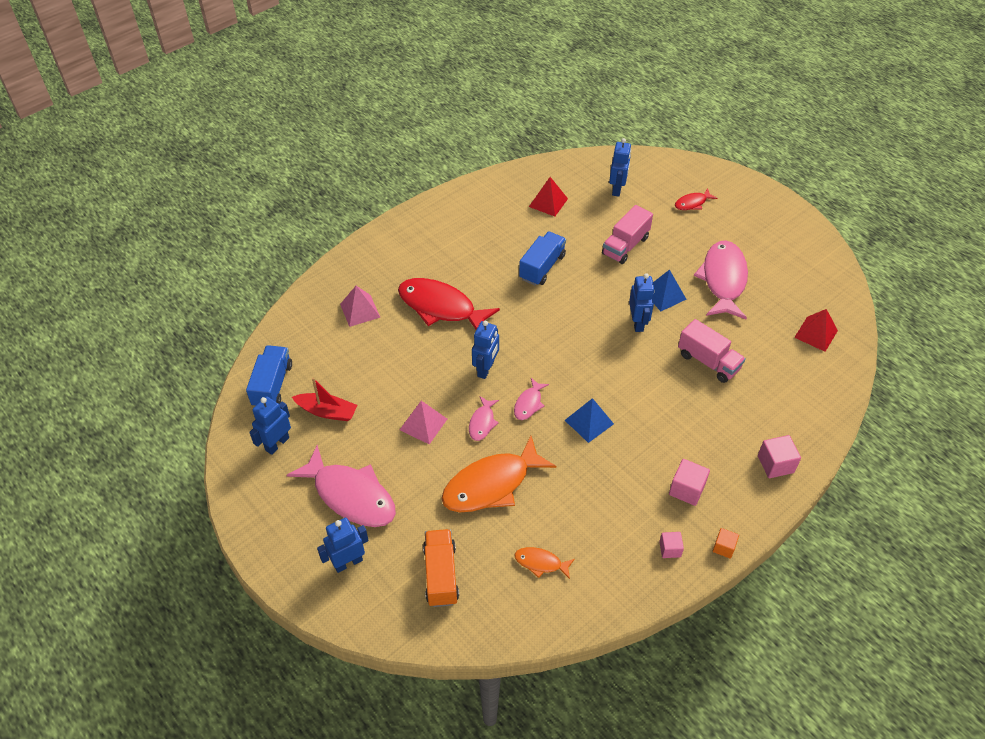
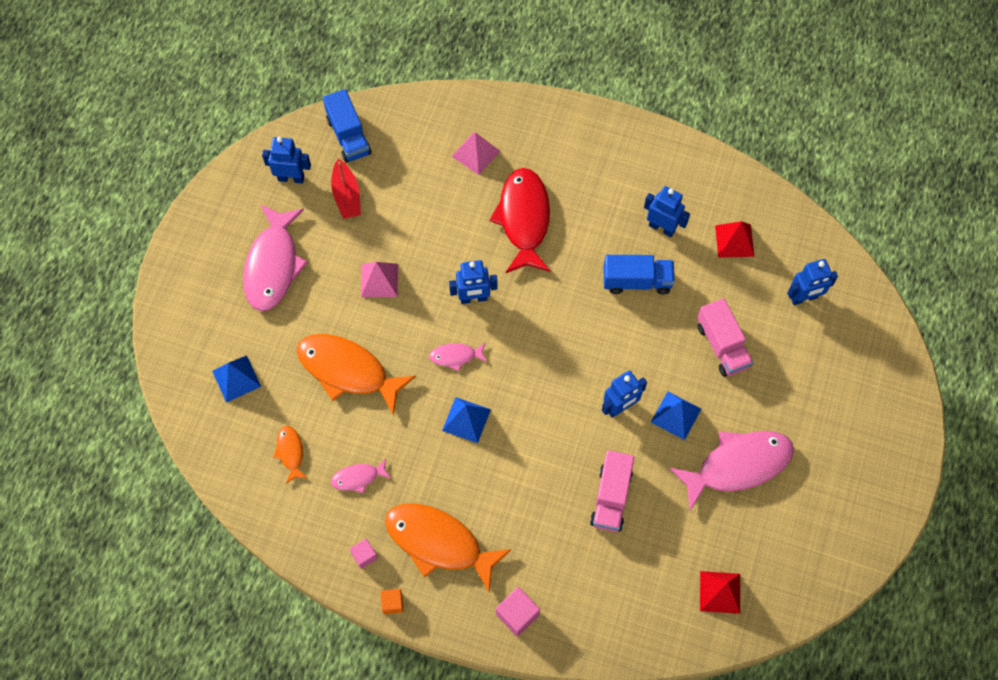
camera: 60 degrees right, 15 degrees up
blue truck [246,345,292,406] -> blue truck turned 90 degrees clockwise [323,89,372,163]
blue robot [317,518,369,573] -> blue robot moved to [644,186,690,237]
orange truck [423,529,459,607] -> blue pyramid [212,356,261,403]
pink fish [469,396,499,441] -> pink fish moved to [331,458,391,493]
pink truck [602,205,653,264] -> pink truck turned 120 degrees counterclockwise [697,298,753,377]
pink cube [669,459,710,506] -> orange fish [385,503,512,592]
red fish [675,188,718,210] -> none

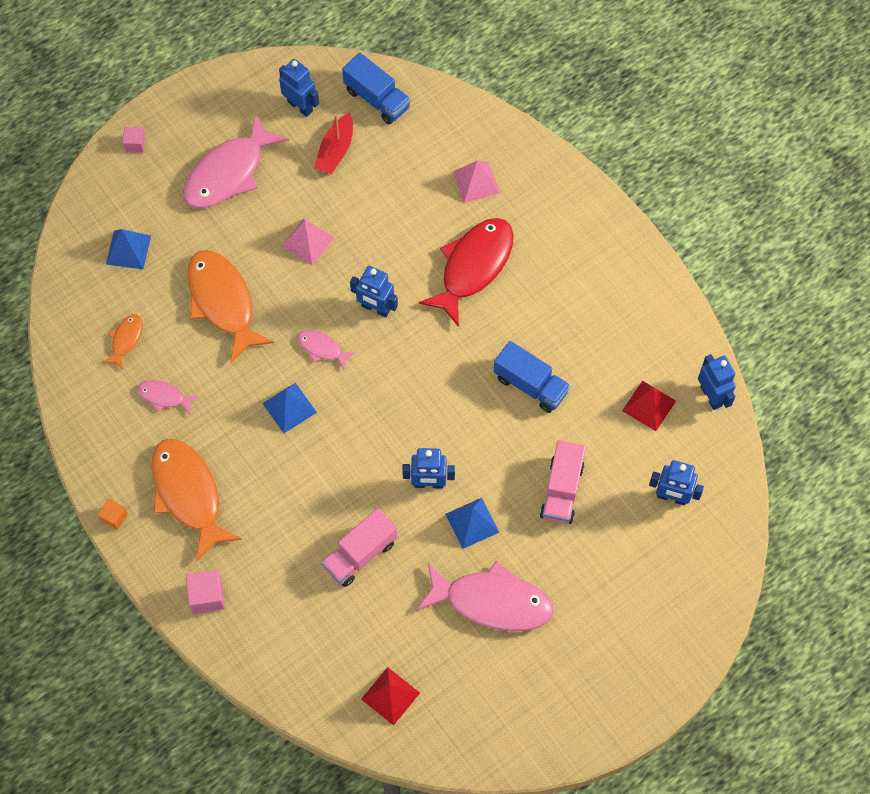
camera: 35 degrees right, 0 degrees up
blue truck [323,89,372,163] -> blue truck turned 60 degrees counterclockwise [342,53,410,124]
pink cube [350,539,378,569] -> pink cube moved to [123,127,146,153]
blue robot [644,186,690,237] -> blue robot moved to [698,354,736,410]

